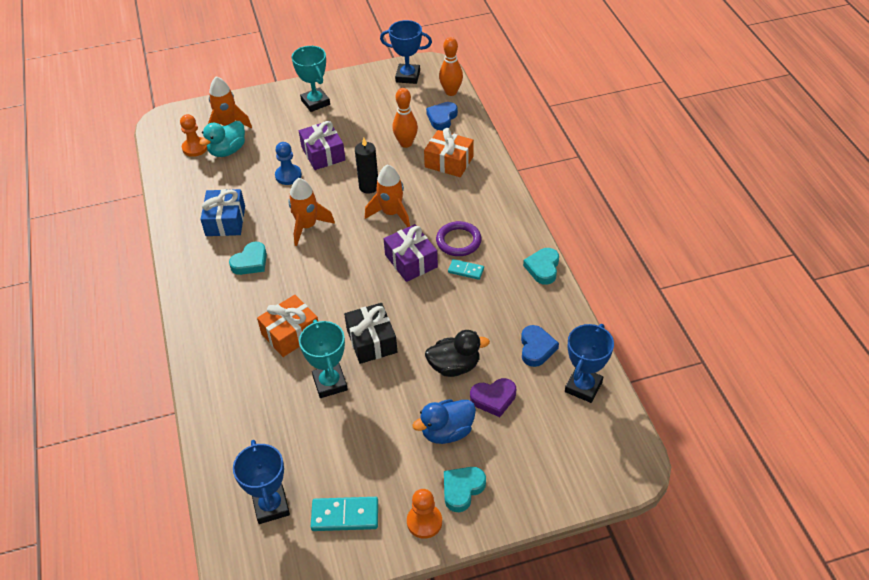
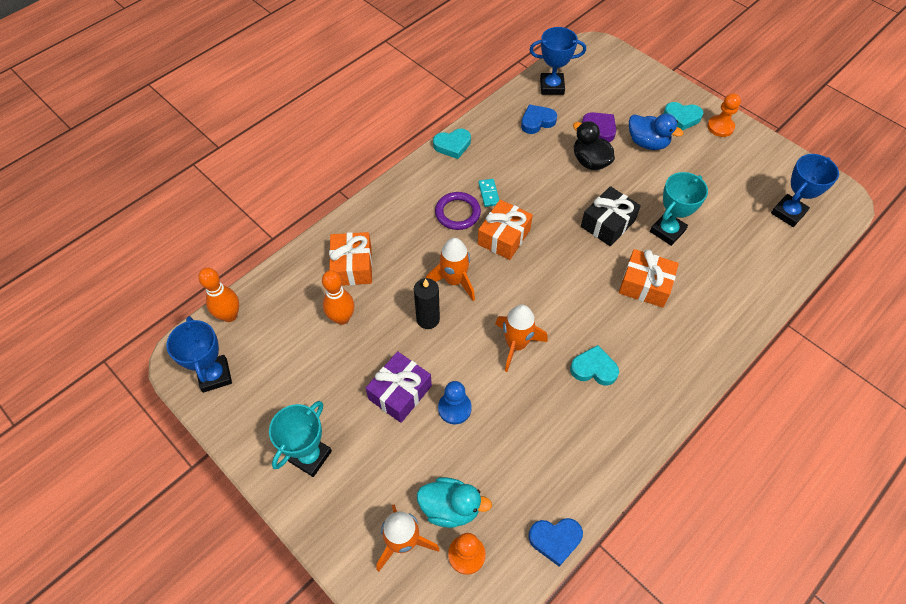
camera: 120 degrees left, 10 degrees up
blue gift [200,189,245,236] -> none
turquoise domino [311,497,378,531] -> none
purple gift [384,224,438,282] -> orange gift [478,200,533,260]
blue heart [426,102,458,130] -> blue heart moved to [528,518,583,567]

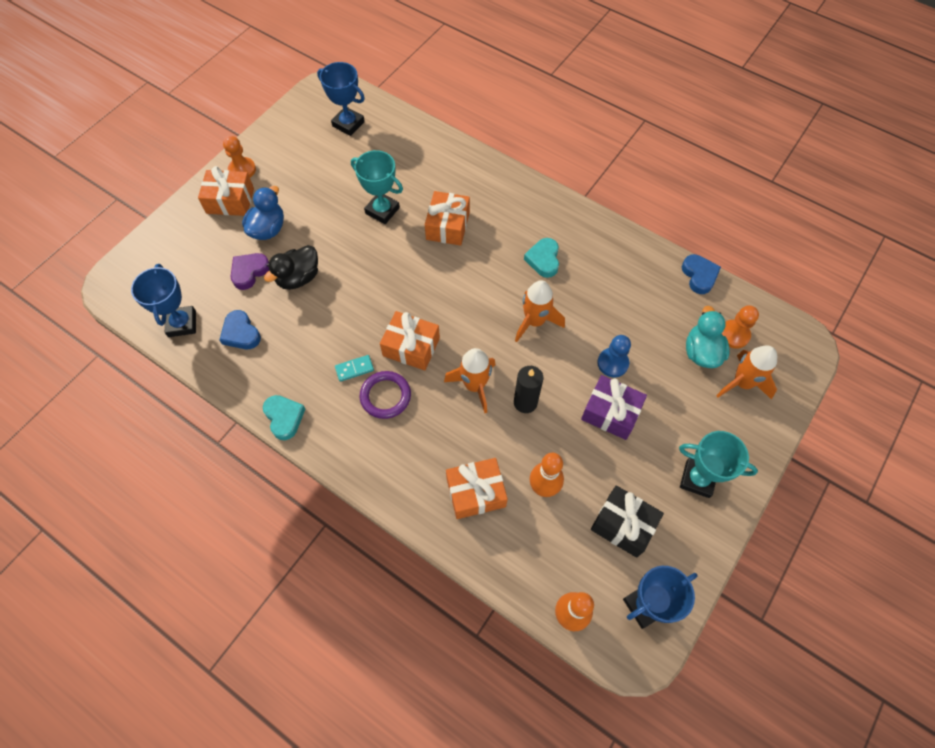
camera: 100 degrees left, 5 degrees up
black gift [581,186,641,246] -> black gift moved to [591,485,664,558]
turquoise heart [663,102,703,131] -> orange gift [198,166,254,216]

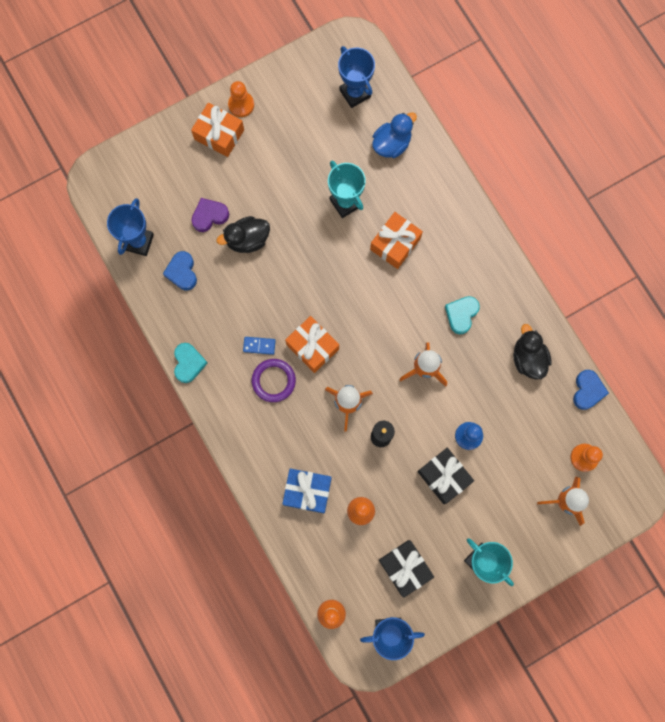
camera: 25 degrees right, 15 degrees up
blue duck [242,186,284,240] -> blue duck moved to [372,112,417,158]
turquoise domino [335,355,374,382] -> blue domino [243,337,276,355]
orange gift [446,458,508,519] -> blue gift [282,468,331,513]
purple gift [581,375,647,440] -> black gift [417,448,474,504]
turquoise duck [686,306,730,368] -> none
none -> black duck [513,324,552,380]

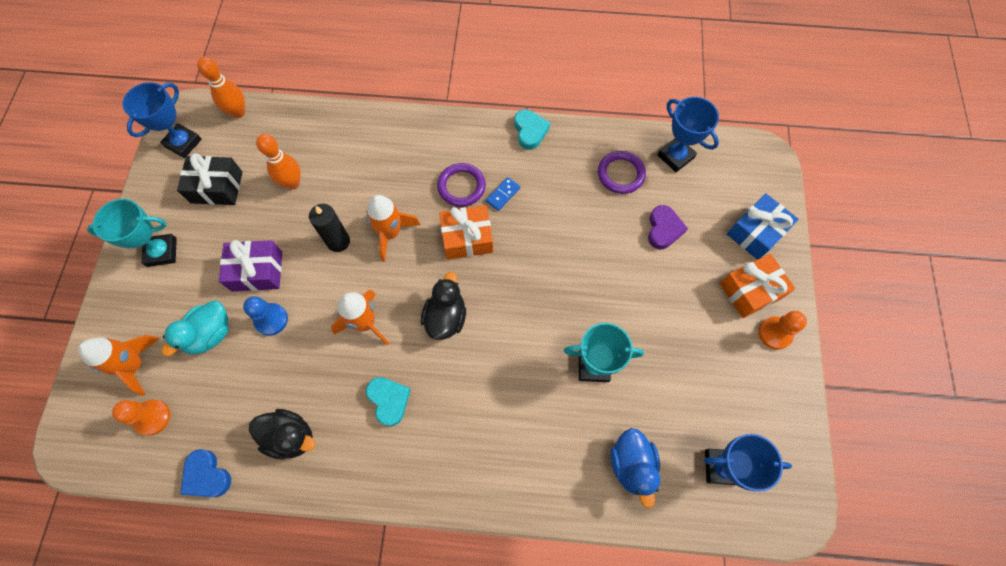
camera: 125 degrees right, 10 degrees down
blue heart [163,251,197,290] -> purple ring [598,151,646,194]
turquoise heart [174,343,208,383] -> turquoise heart turned 135 degrees counterclockwise [514,110,550,150]
black duck [217,216,270,253] -> black duck moved to [421,272,466,340]
blue gift [282,468,331,513] -> blue gift moved to [727,193,799,260]
orange gift [370,212,423,269] -> none
black gift [417,448,474,504] -> purple gift [219,240,282,291]
none -> turquoise duck [162,301,229,356]

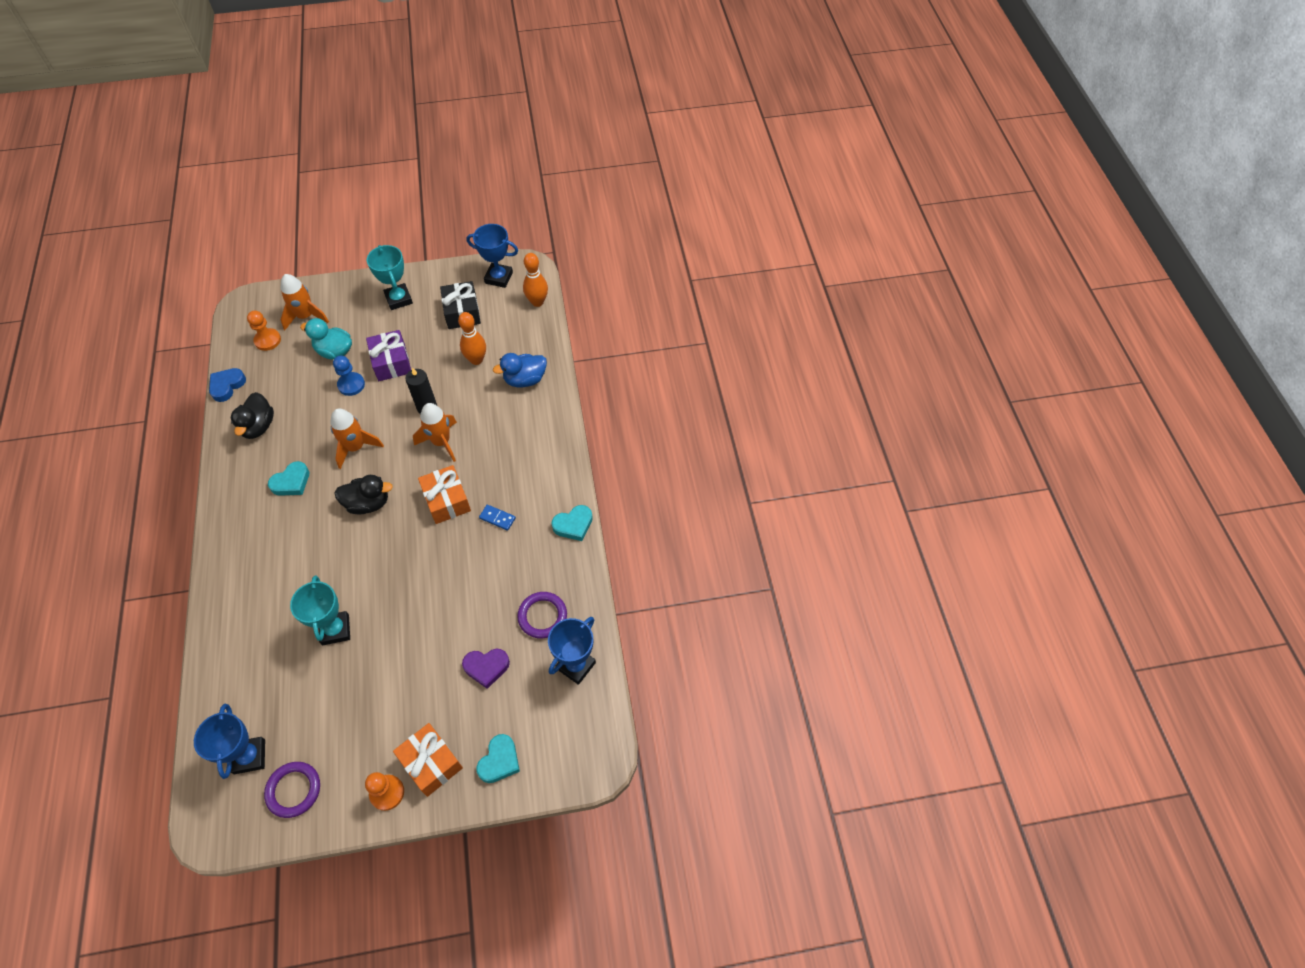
camera: 75 degrees right, 10 degrees down
purple ring [437,163,486,207] -> purple ring moved to [264,762,320,818]
blue duck [610,428,660,508] -> blue duck moved to [493,353,547,387]
blue gift [727,193,799,260] -> turquoise heart [476,734,520,783]

